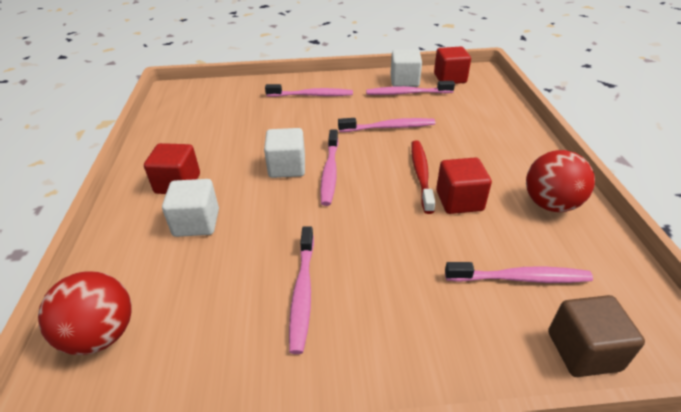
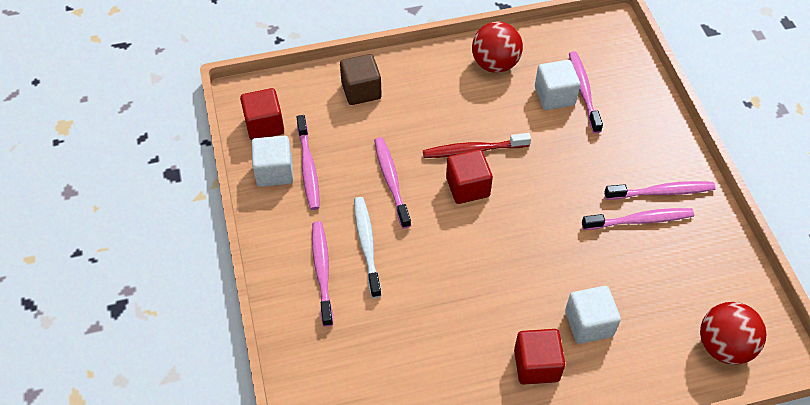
camera: 100 degrees left, 15 degrees up
white cube [264,128,305,178] -> white cube moved to [535,60,580,110]
pink toothbrush [320,129,339,206] -> pink toothbrush moved to [604,181,716,200]
red cube [436,157,492,214] -> red cube moved to [446,149,493,204]
brown cube [548,295,645,377] -> brown cube moved to [340,54,382,105]
none -> white toothbrush [354,197,382,298]

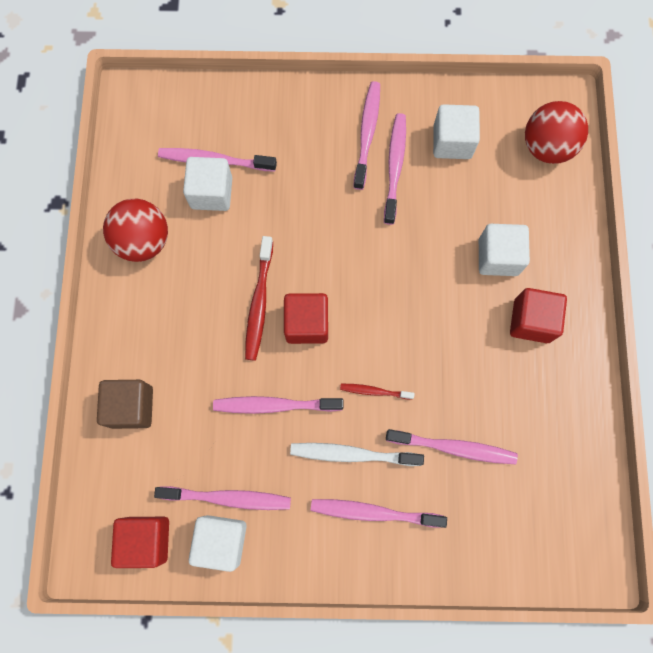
camera: 75 degrees left, 20 degrees up
none -> red toothbrush [340,384,415,400]
none -> pink toothbrush [386,429,518,464]
none -> white cube [433,104,480,159]

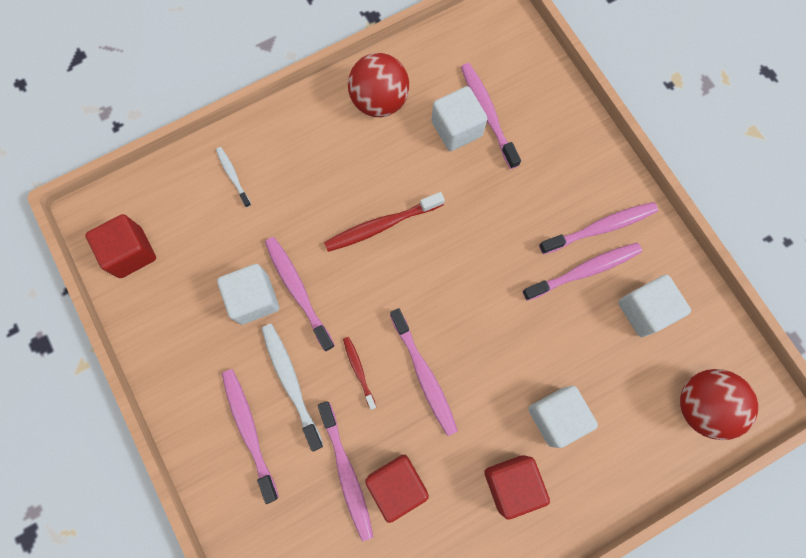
camera: 60 degrees right, 0 degrees up
brown cube [97,380,153,429] -> white toothbrush [216,147,251,208]
pink toothbrush [154,486,291,510] -> pink toothbrush moved to [390,308,458,436]
white cube [189,515,247,572] -> white cube moved to [217,264,279,325]
red cube [284,293,328,344] -> red cube moved to [365,455,429,523]

